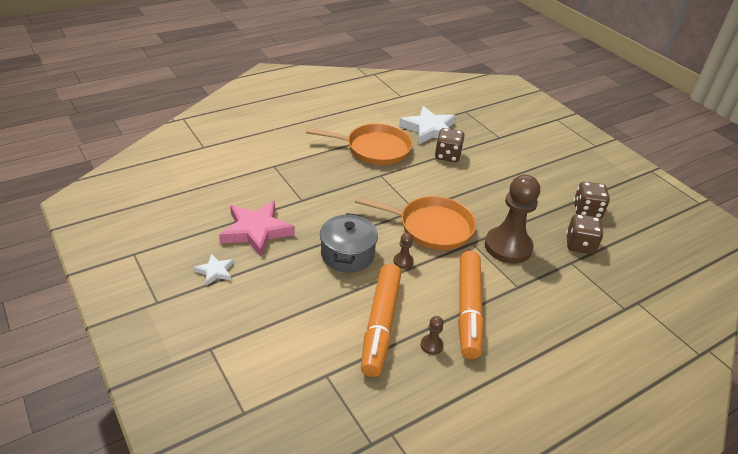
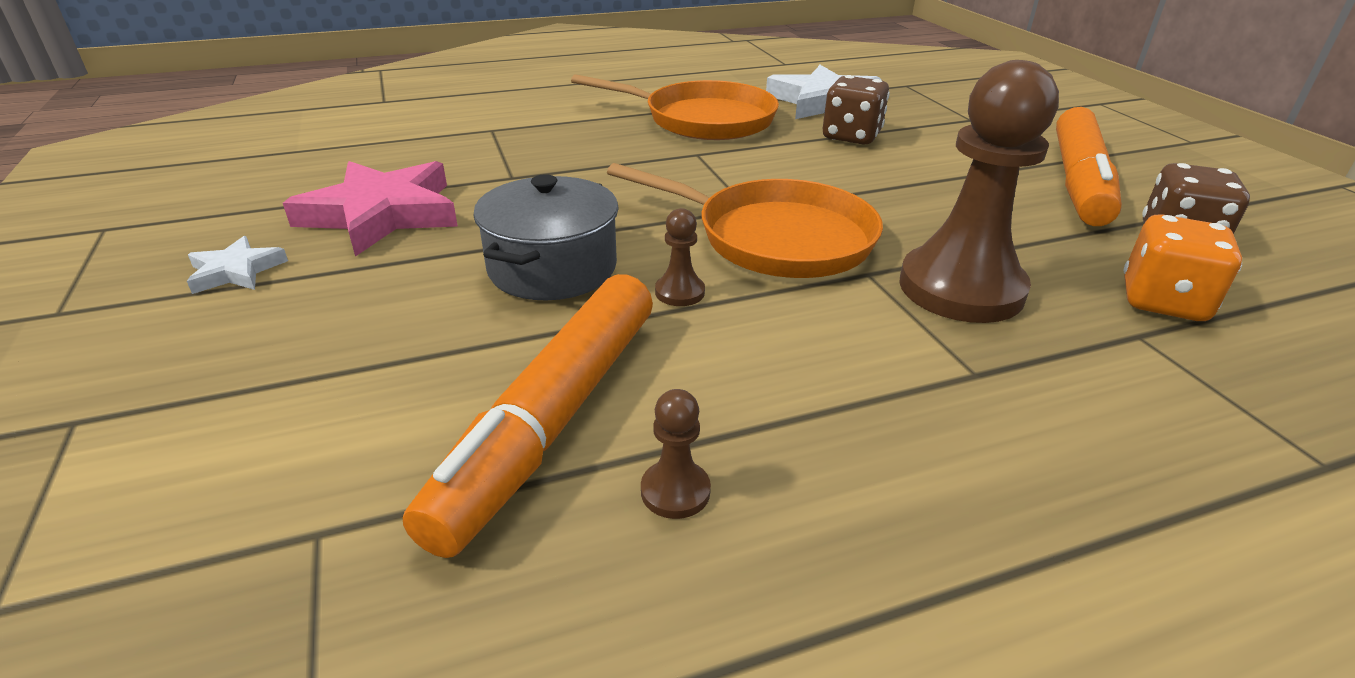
camera: 15 degrees right, 5 degrees down
orange marker [458,251,484,359] -> orange marker moved to [1056,107,1122,226]
brown dice [566,214,604,254] -> orange dice [1123,214,1242,321]

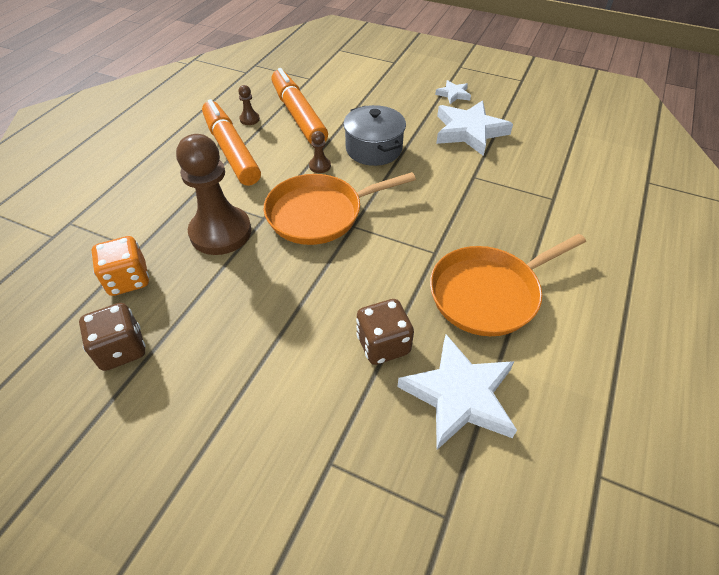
camera: 135 degrees right, 15 degrees up
pink star [283,161,458,257] -> white star [436,100,513,156]
orange marker [1056,107,1122,226] -> orange marker moved to [202,99,261,186]

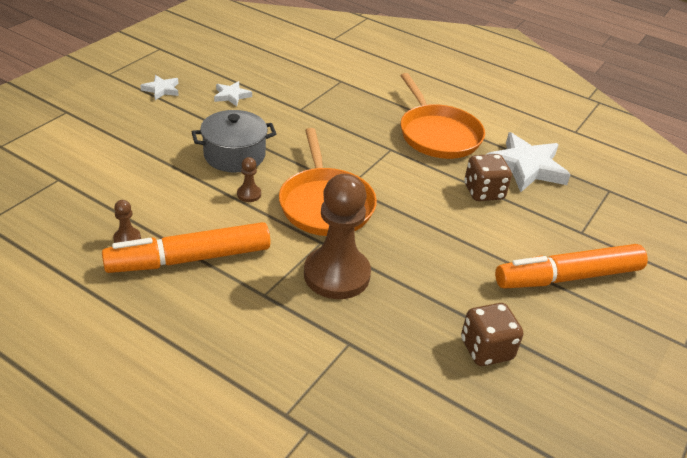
camera: 85 degrees left, 10 degrees down
orange dice [91,236,149,296] -> none
orange marker [271,68,328,144] -> orange marker moved to [495,244,648,289]
white star [436,100,513,156] -> white star [214,81,252,106], size x0.50

